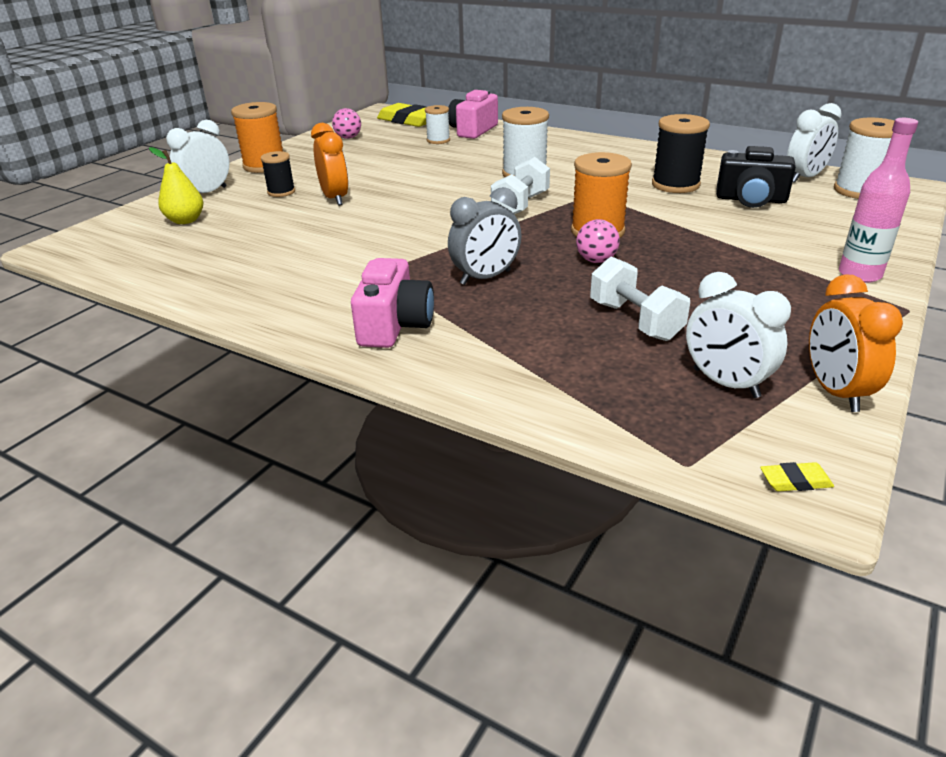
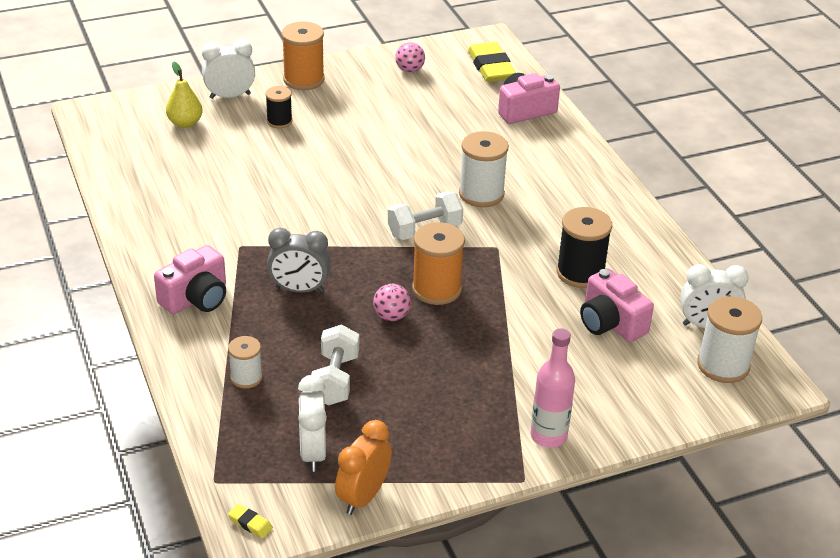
camera: 35 degrees right, 5 degrees up
orange clock [311,123,348,206] -> none
white spool [425,105,450,144] -> white spool moved to [228,336,263,389]
black camera [716,146,796,208] -> pink camera [580,268,654,342]

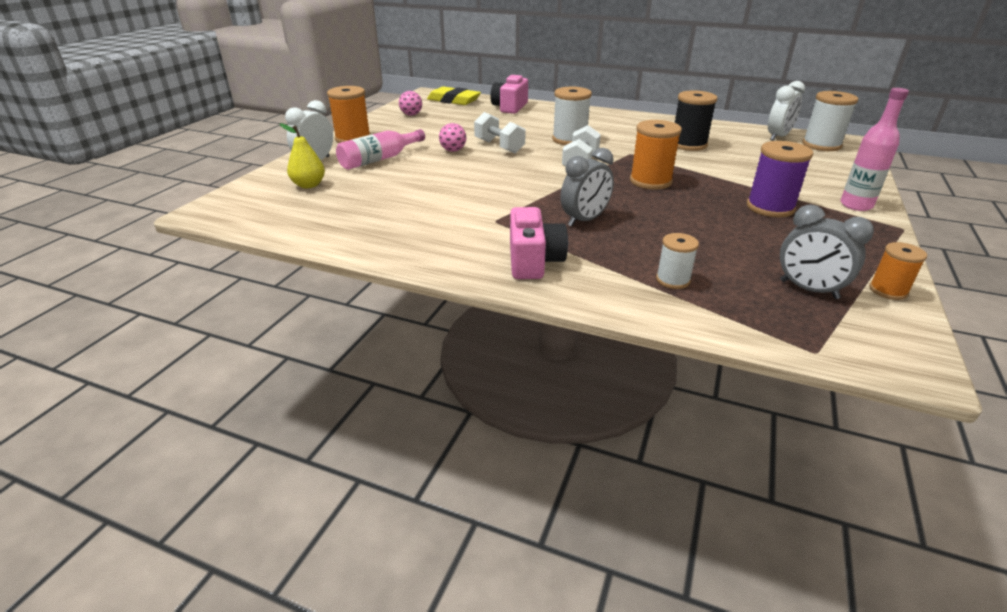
camera: 45 degrees left, 5 degrees down
yellow eraser [228,504,273,538] -> none
black spool [265,86,292,128] -> pink bottle [336,129,425,170]
white clock [298,375,327,472] -> grey clock [780,204,874,299]
white dumbbell [311,325,359,405] -> white dumbbell moved to [474,112,526,153]
orange clock [335,420,392,515] -> orange spool [869,242,927,300]
pink ball [373,284,411,321] -> pink ball moved to [439,123,466,152]
pink camera [580,268,654,342] -> none
none -> purple spool [747,141,813,217]

